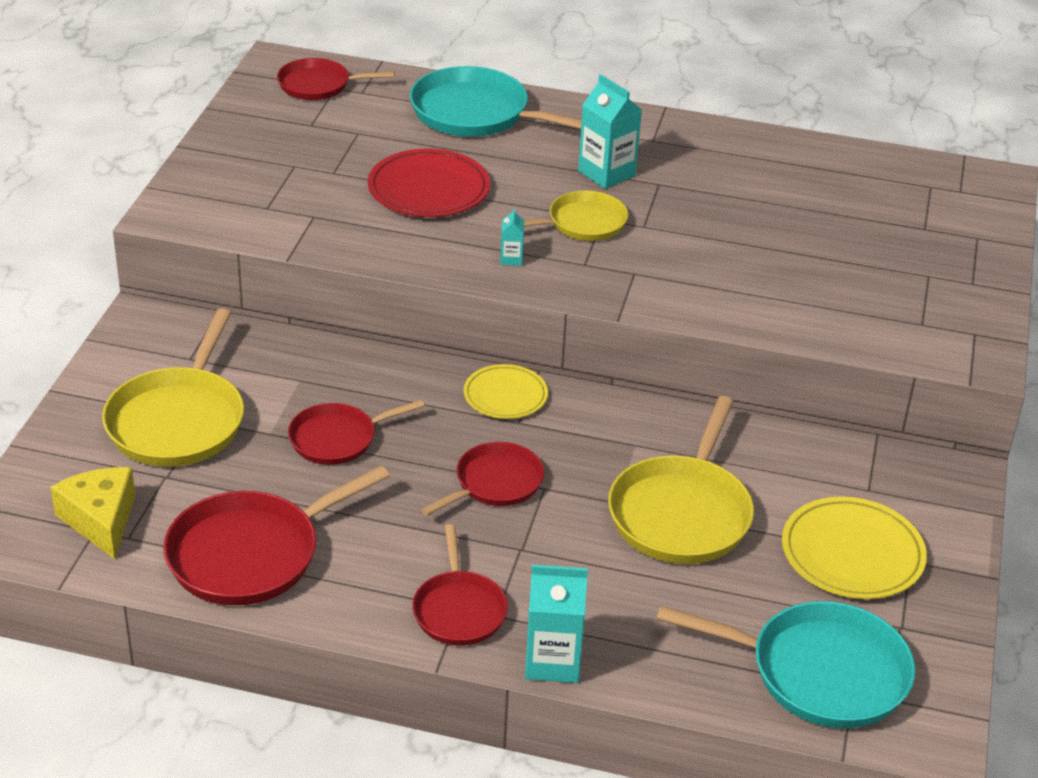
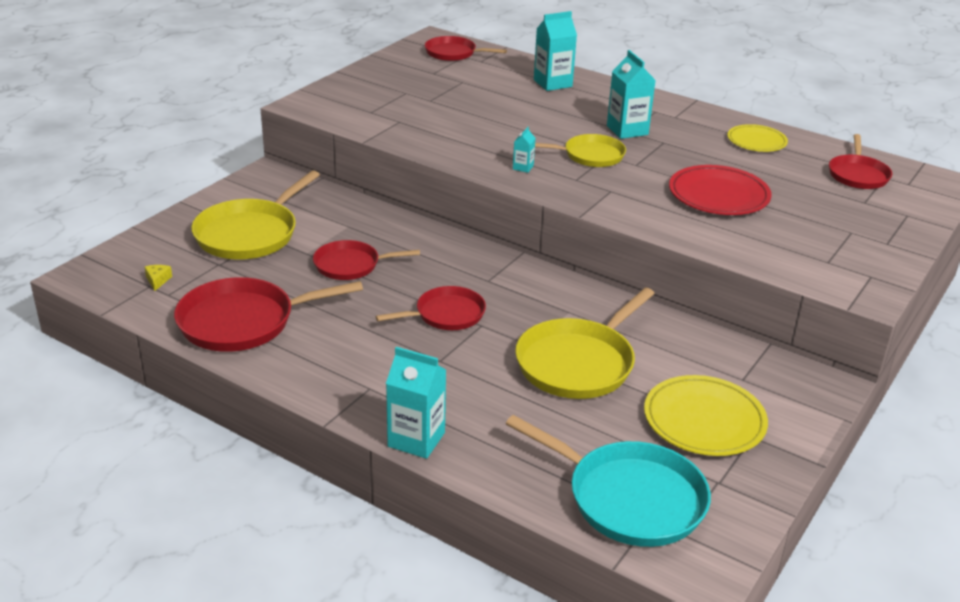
camera: 20 degrees right, 5 degrees down
yellow cheese [51,467,135,559] -> yellow cheese [145,265,172,291], size x0.43
red plate [368,149,490,217] -> red plate moved to [669,165,772,215]
turquoise pan [410,66,582,137] -> turquoise carton [534,11,577,91]
red pan [412,524,508,645] -> red pan moved to [829,134,892,189]
yellow plate [464,364,548,419] -> yellow plate moved to [727,124,788,152]

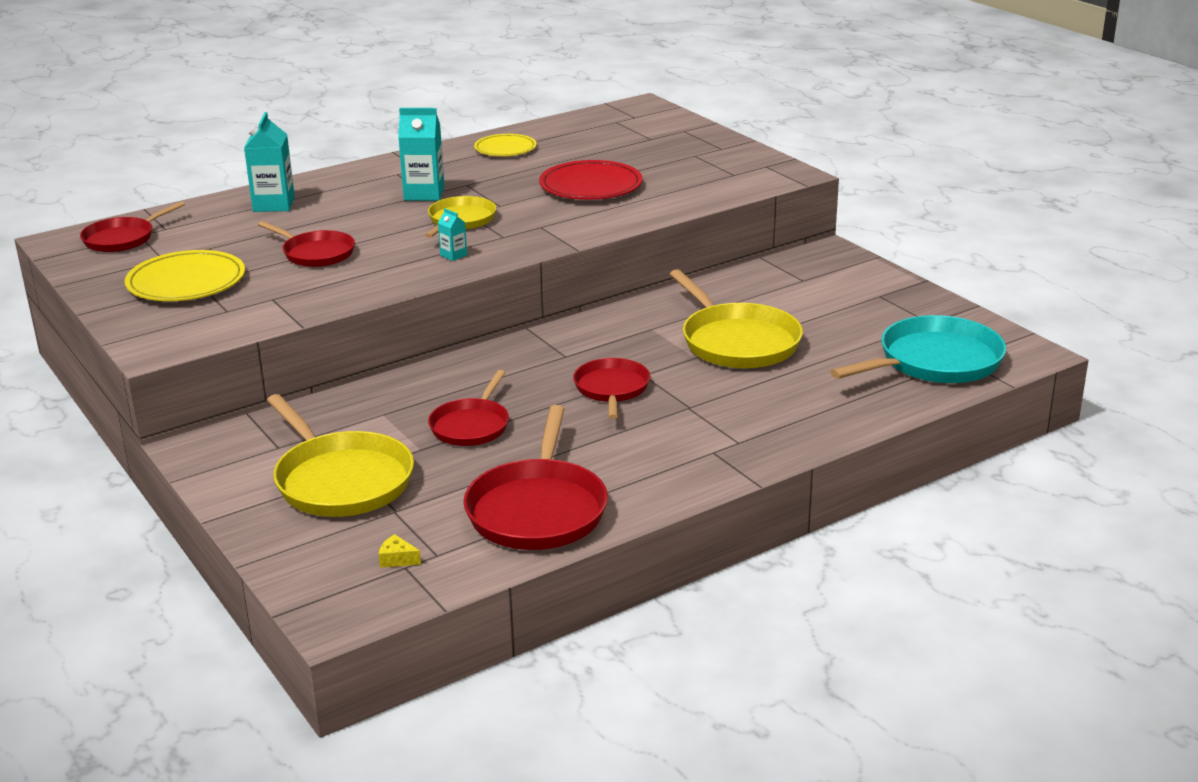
camera: 65 degrees left, 5 degrees down
turquoise carton [386,347,446,459] -> none
yellow plate [644,375,768,456] -> yellow plate moved to [124,250,245,301]
red pan [829,134,892,189] -> red pan moved to [258,221,355,267]

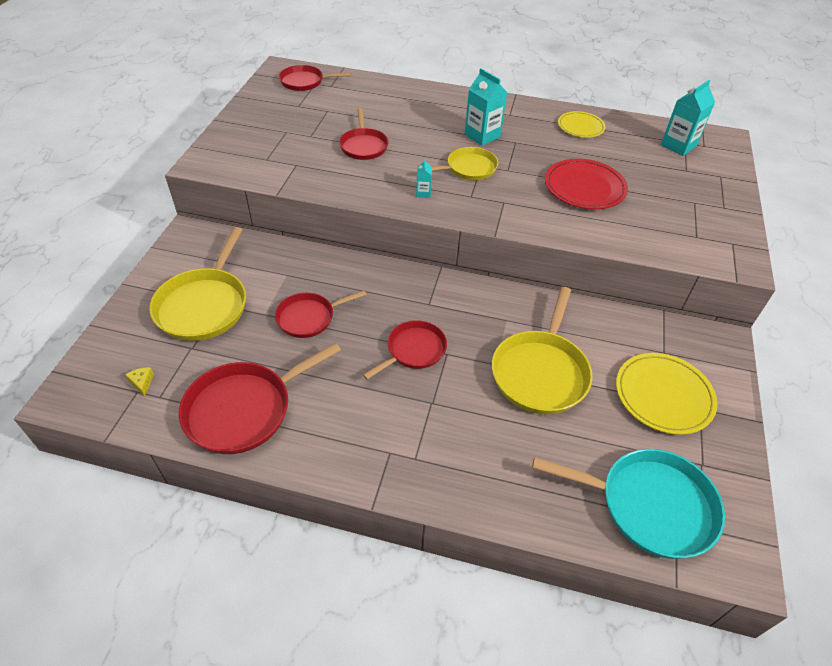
camera: 45 degrees right, 20 degrees up
yellow plate [124,250,245,301] -> yellow plate moved to [616,353,718,435]
turquoise carton [244,112,295,212] -> turquoise carton moved to [661,80,715,156]

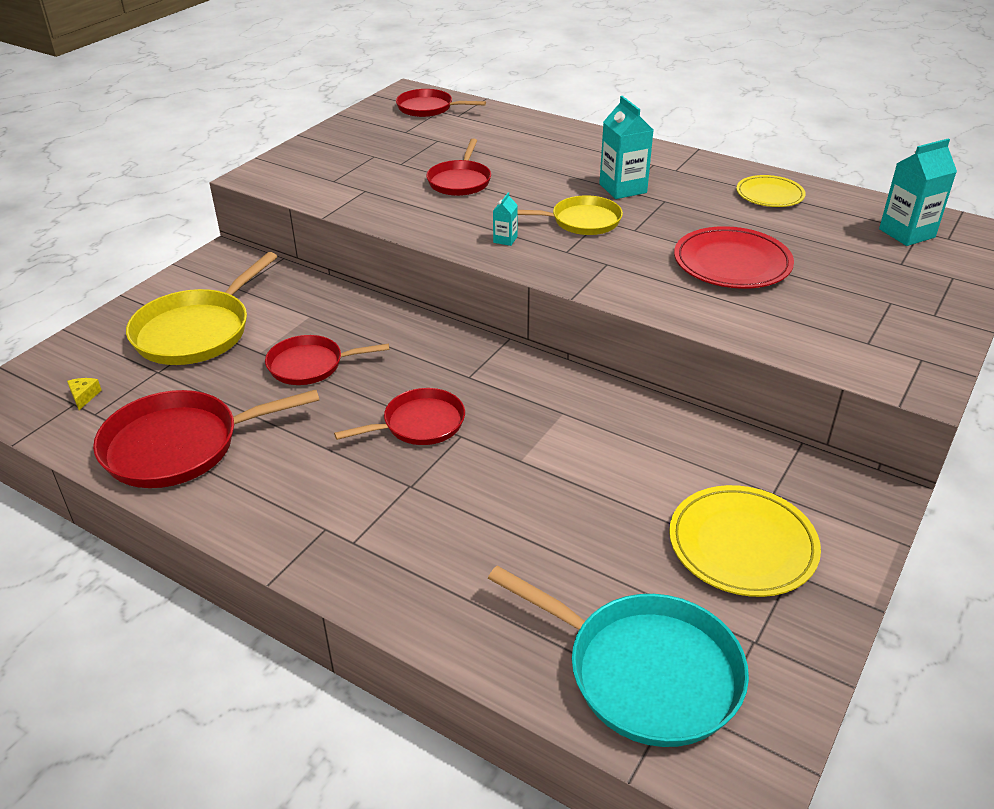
camera: 20 degrees right, 10 degrees down
yellow pan [492,287,593,414] -> none

